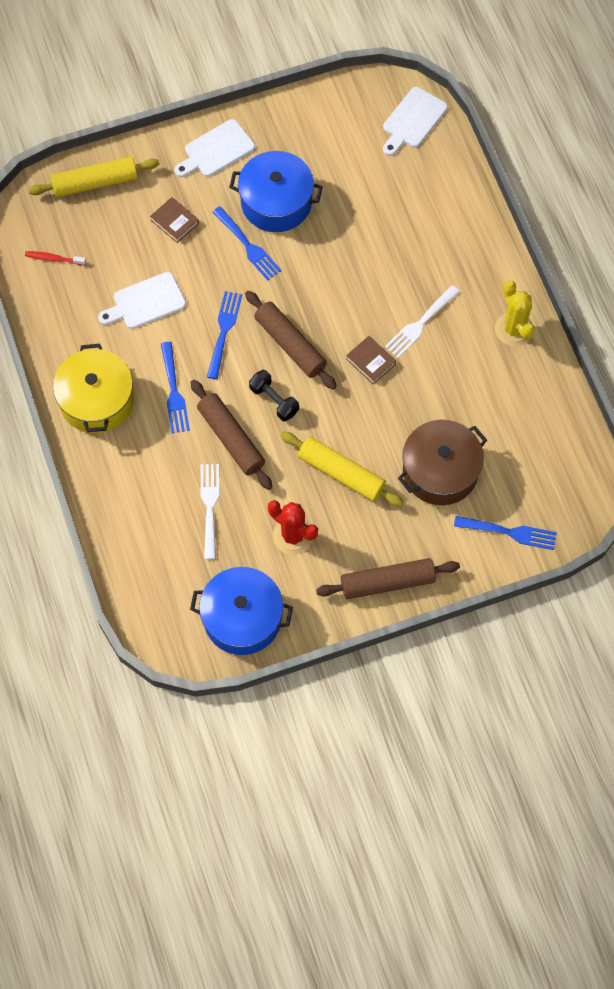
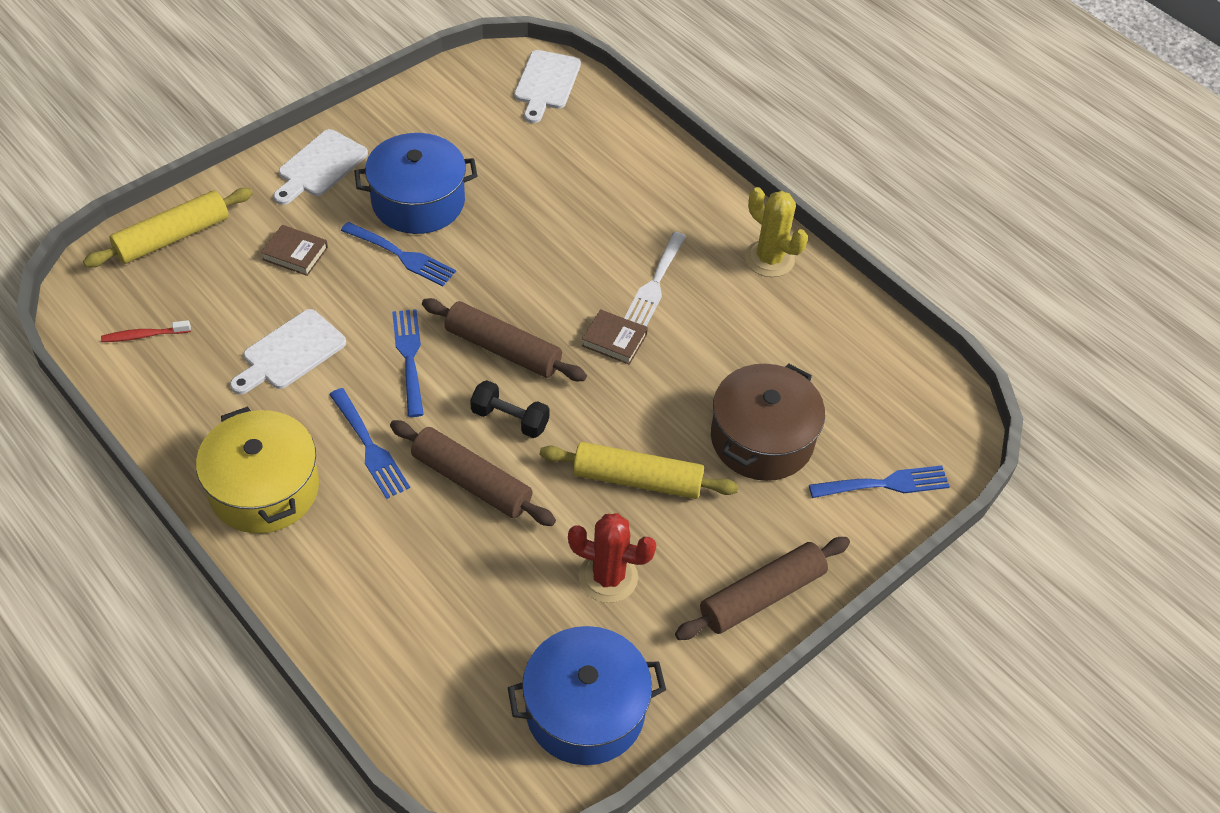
camera: 25 degrees left, 15 degrees down
white fork [201,464,219,559] -> none

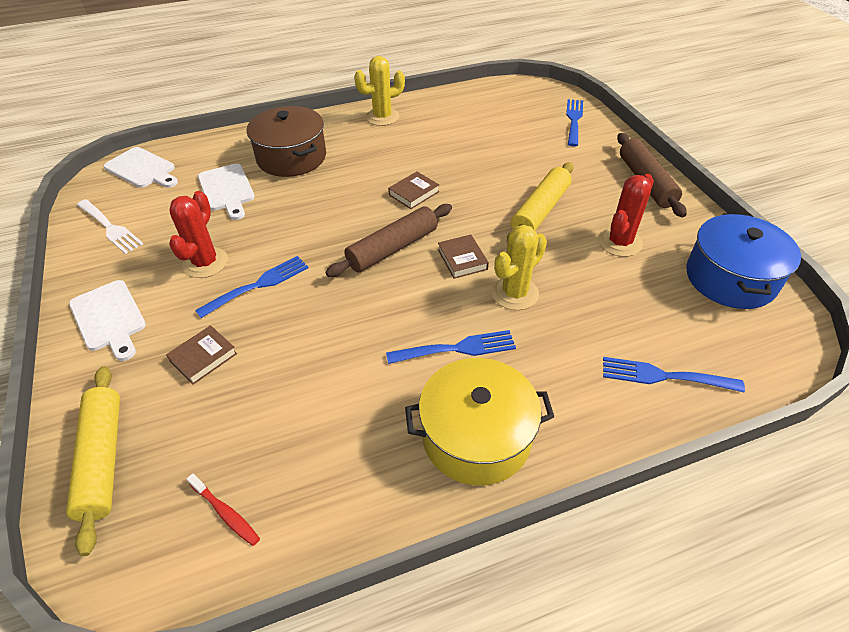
camera: 65 degrees left, 5 degrees down
red toothbrush [101,320,191,342] -> red toothbrush turned 60 degrees counterclockwise [187,473,260,546]
white cutting board [230,309,346,394] -> white cutting board moved to [198,164,255,220]
blue pot [354,133,477,234] -> red cactus [169,191,228,278]
brown rolling pin [390,420,556,526] -> yellow cactus [492,225,547,310]
blue fork [392,309,424,417] -> blue fork moved to [603,357,745,392]
black dumbbell [470,380,550,438] -> brown book [438,235,489,279]
white fork [624,232,686,327] -> white fork moved to [77,199,143,254]
brown pot [711,364,825,481] -> brown pot moved to [247,106,326,177]

